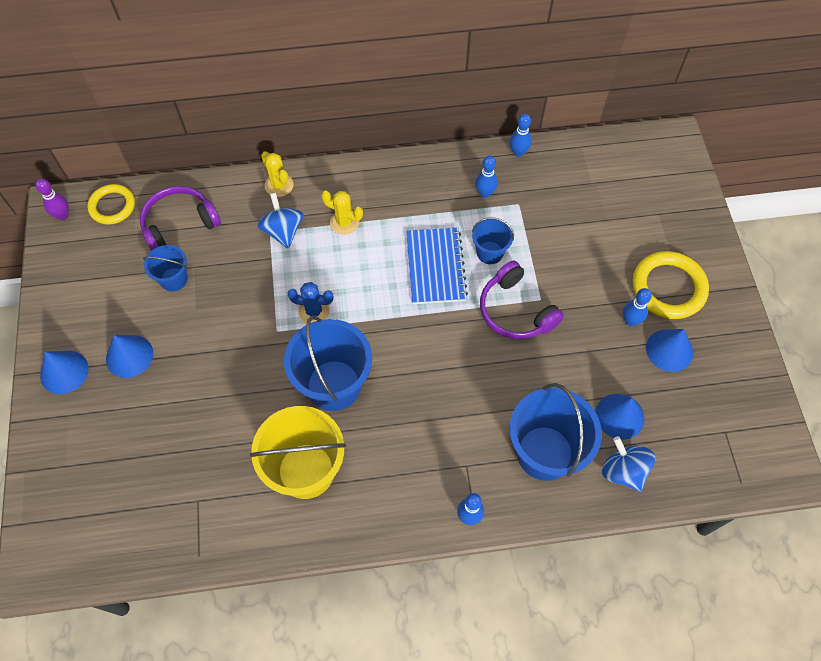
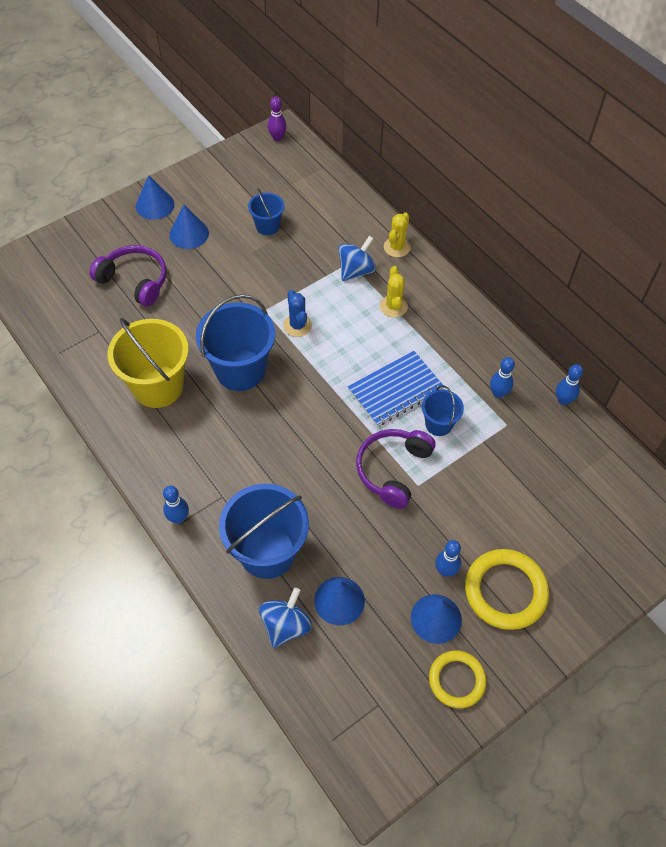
camera: 60 degrees right, 5 degrees down
yellow ring [87,184,135,225] -> yellow ring moved to [429,651,487,708]
purple headphones [140,186,221,251] -> purple headphones moved to [90,245,166,307]

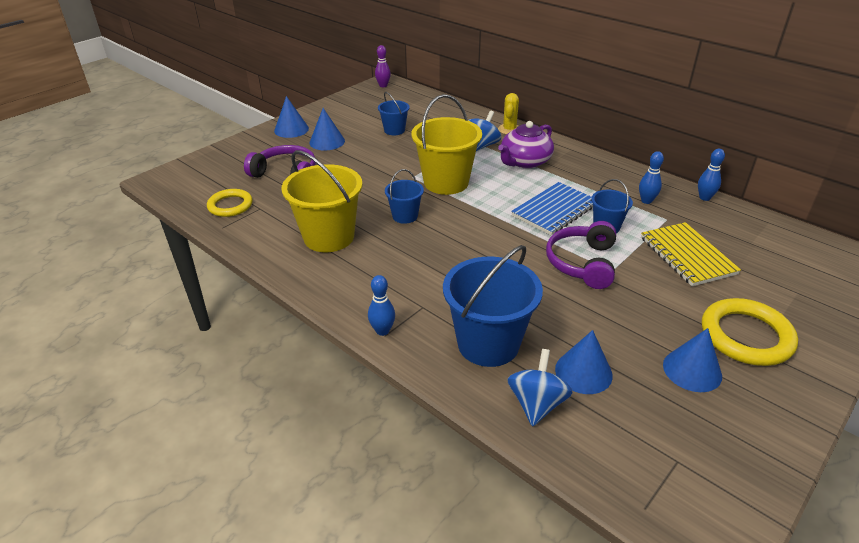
camera: 10 degrees left, 20 degrees down
blue bucket [196,294,275,391] -> blue bucket [385,169,424,224], size x0.53
blue cactus [283,290,312,337] -> yellow bucket [411,94,482,195]
yellow cactus [380,266,408,317] -> purple teapot [498,121,554,168]
yellow ring [429,651,487,708] -> yellow ring moved to [207,189,252,217]
blue bowling pin [435,540,461,577] -> none
none -> yellow notebook [641,222,741,286]

